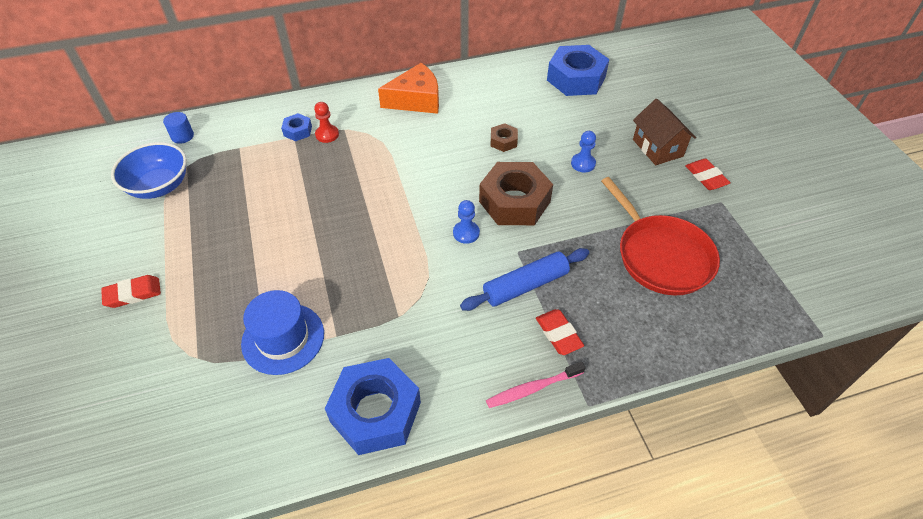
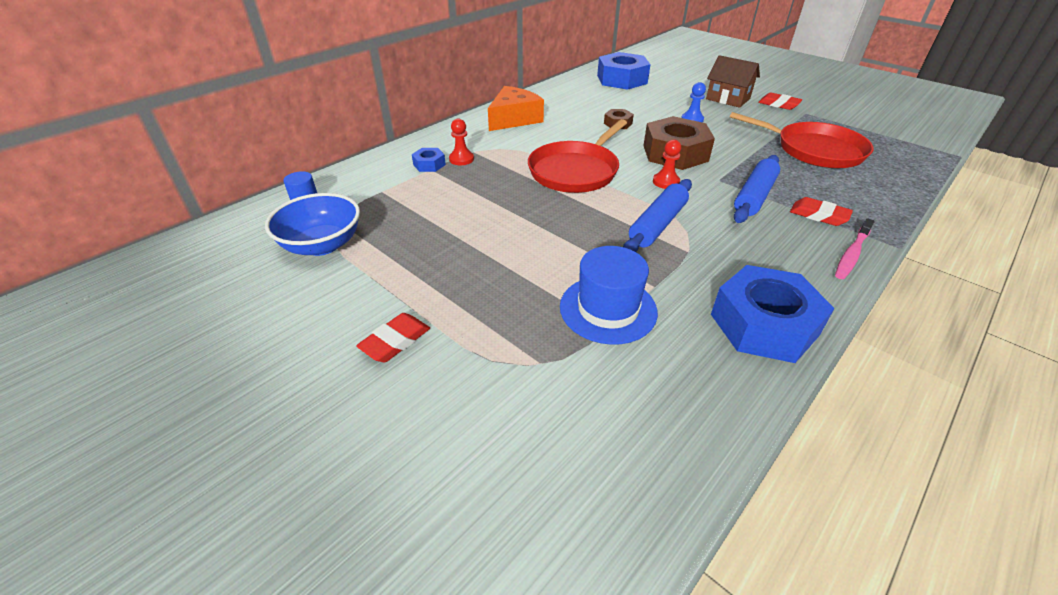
camera: 30 degrees left, 10 degrees down
blue pawn [453,200,480,244] -> red pawn [653,140,681,189]
none -> red pan [528,119,627,193]
none -> blue rolling pin [623,179,692,252]

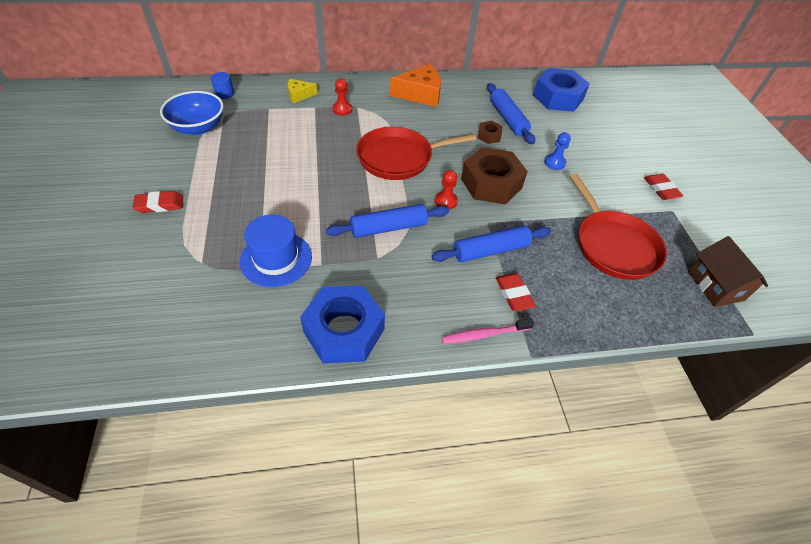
camera: 35 degrees right, 10 degrees up
blue nut [412,148,446,172] -> none
brown house [706,55,760,108] -> brown house moved to [688,236,768,307]
none -> yellow cheese [288,79,317,103]
none -> blue rolling pin [487,83,535,144]

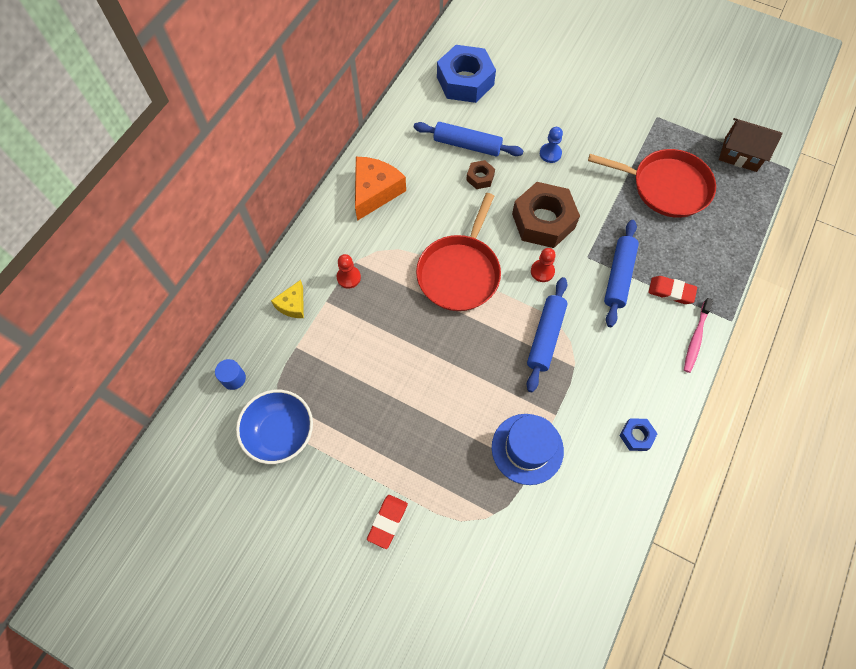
camera: 50 degrees left, 15 degrees up
blue nut [300,286,385,363] -> blue nut [620,418,657,451], size x0.46
red eraser [644,174,683,200] -> none

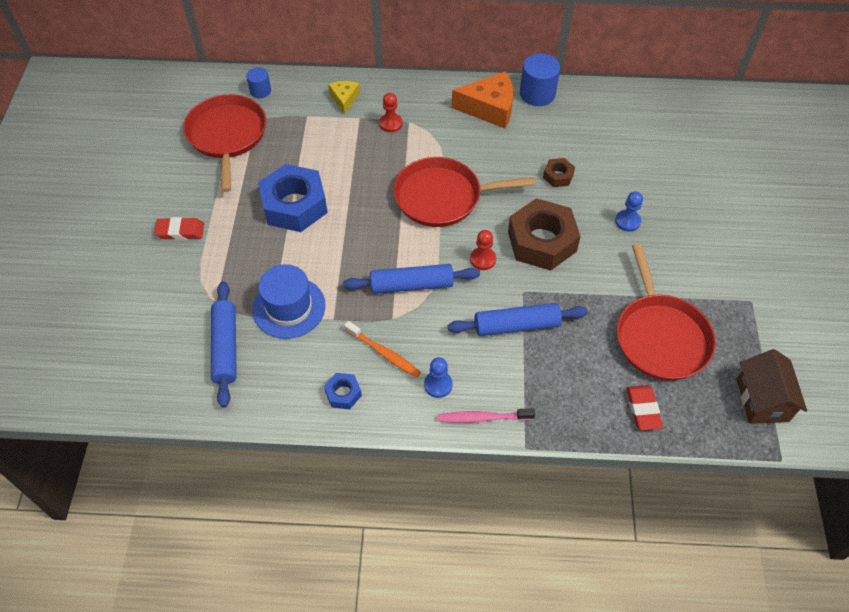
camera: 65 degrees right, 10 degrees down
blue bowl [236,390,313,464] -> red pan [183,94,266,192]
yellow cheese [271,280,304,318] -> yellow cheese turned 90 degrees clockwise [328,81,360,114]
blue rolling pin [414,122,524,157] -> blue rolling pin moved to [211,281,237,408]
blue nut [437,45,496,103] -> blue nut moved to [258,164,328,232]
red eraser [648,276,697,304] -> red eraser moved to [626,385,663,430]
none -> orange toothbrush [344,321,421,378]
none -> blue pawn [424,357,453,398]
none -> blue cylinder [520,53,560,106]

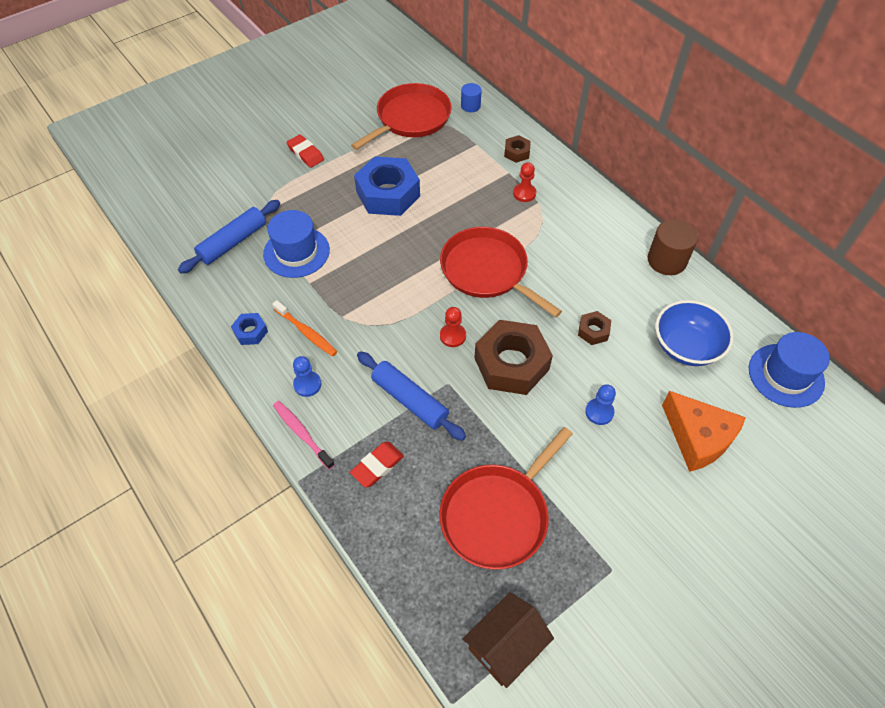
camera: 50 degrees right, 0 degrees up
yellow cheese [328,81,360,114] -> brown nut [504,135,531,163]
blue rolling pin [343,264,480,294] -> none
orange toothbrush [344,321,421,378] -> orange toothbrush turned 45 degrees counterclockwise [272,300,337,356]
orange cheese [452,71,513,129] -> orange cheese moved to [662,391,746,472]
blue cylinder [520,53,560,106] -> brown cylinder [647,219,698,275]
red eraser [626,385,663,430] -> red eraser moved to [350,442,404,487]
none -> blue bowl [655,300,734,366]
none -> blue hat [749,332,830,408]

